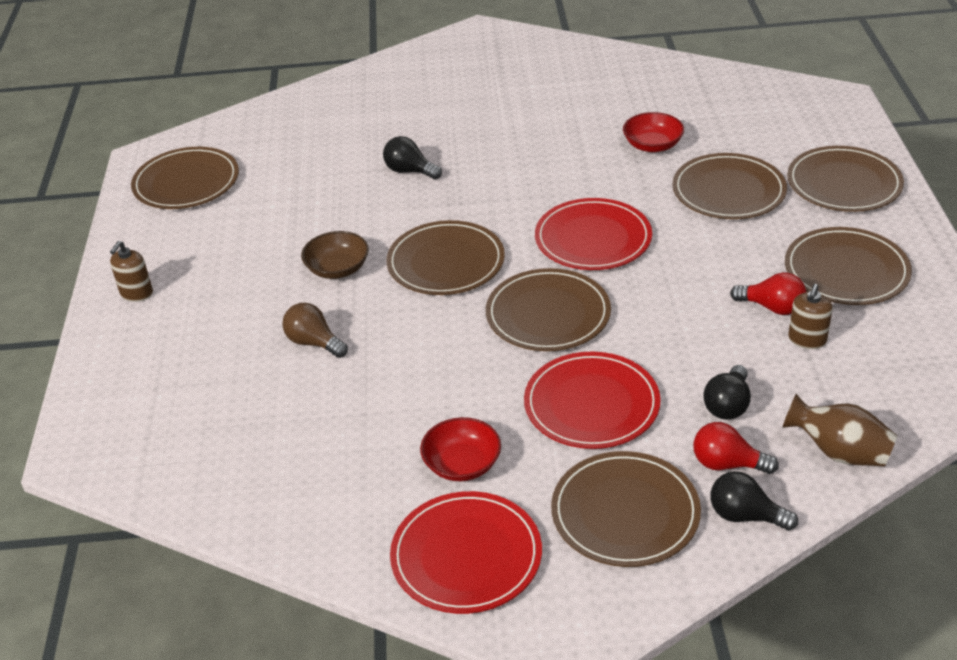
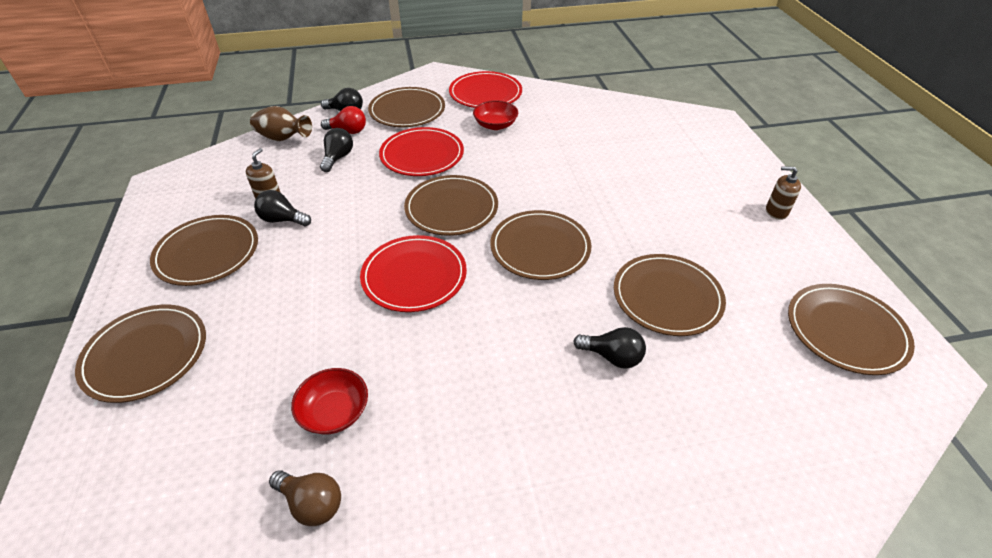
camera: 170 degrees right, 5 degrees up
brown soap dispenser [110,241,153,302] -> brown soap dispenser turned 90 degrees counterclockwise [766,167,801,220]
brown light bulb [282,303,348,358] -> brown light bulb moved to [269,470,341,526]
brown bowl [301,231,369,279] -> none
brown plate [673,153,787,219] -> brown plate moved to [614,254,726,336]
red light bulb [730,272,806,315] -> black light bulb [254,190,311,226]

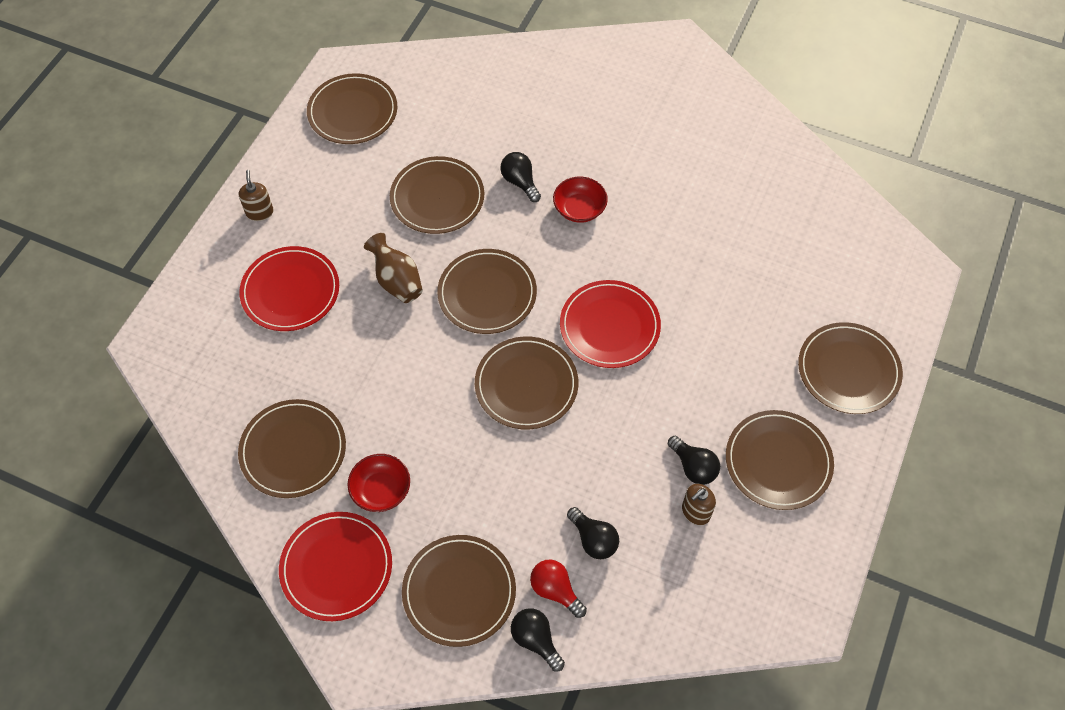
camera: 145 degrees left, 15 degrees up
brown vase [250,106,312,141] -> brown vase moved to [364,233,423,303]
brown light bulb [269,470,341,526] -> none
red bowl [291,368,368,434] -> red bowl moved to [553,177,608,223]
black light bulb [320,128,353,172] -> black light bulb turned 90 degrees counterclockwise [567,507,619,559]
red plate [379,127,464,176] -> red plate moved to [239,246,339,331]
brown soap dispenser [766,167,801,220] -> brown soap dispenser turned 150 degrees counterclockwise [239,170,274,221]
none -> brown plate [238,399,346,498]

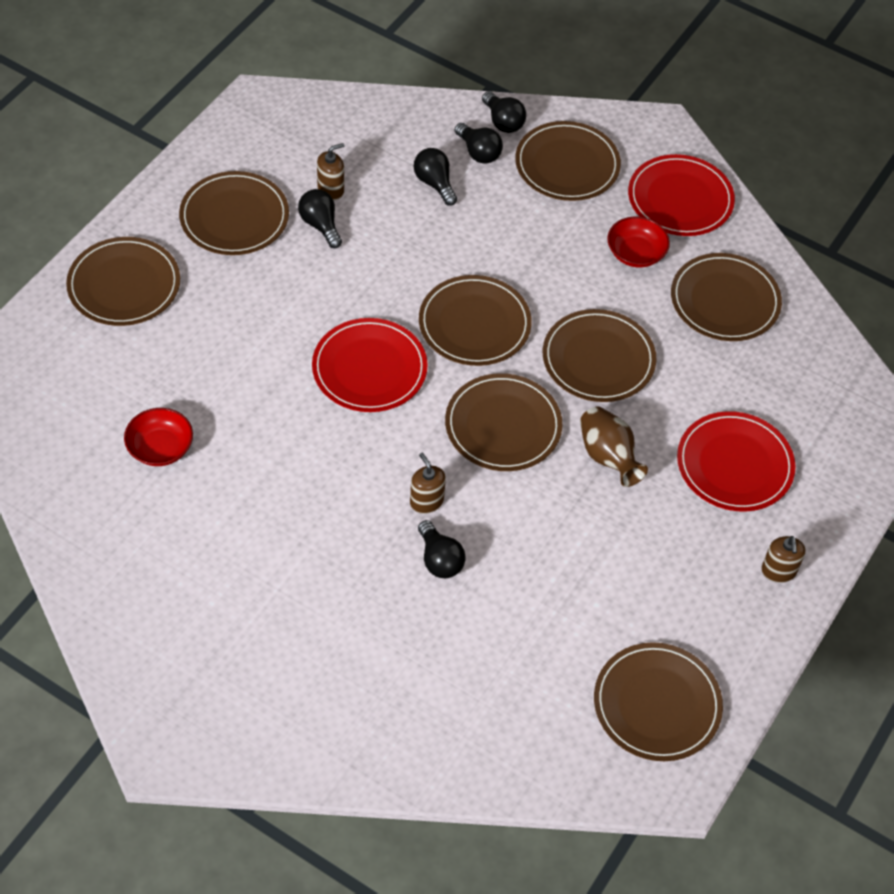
camera: 175 degrees left, 5 degrees down
brown plate [390,156,484,234] -> brown plate moved to [543,309,657,402]
red light bulb [530,559,587,618] -> black light bulb [455,123,503,164]
red bowl [553,177,608,223] -> red bowl moved to [124,408,193,466]
none -> brown soap dispenser [410,453,446,514]

